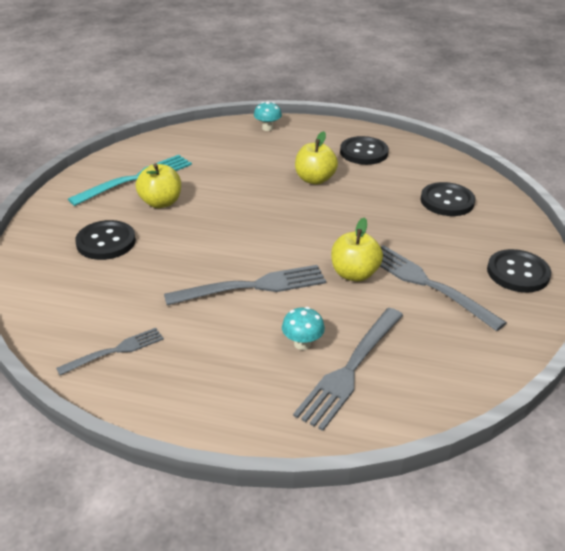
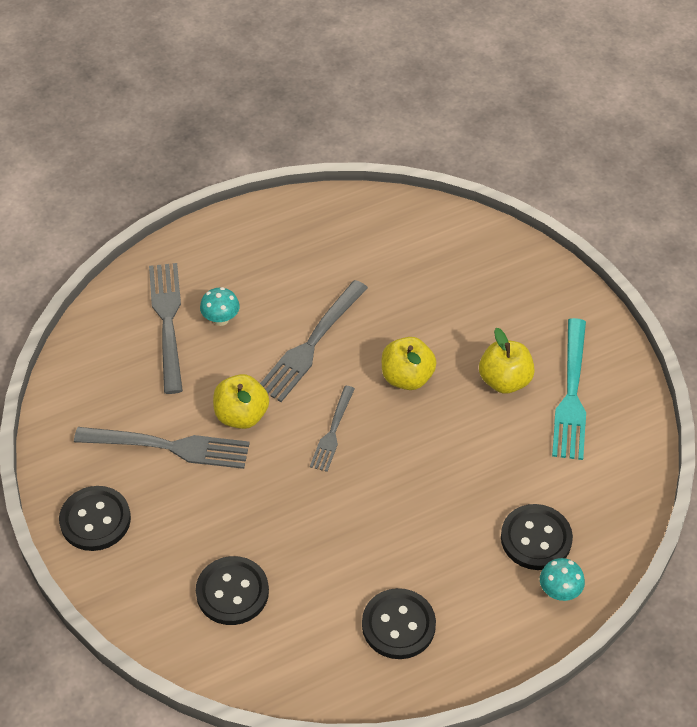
camera: 140 degrees right, 15 degrees up
grey fork [56,328,164,375] -> grey fork moved to [310,386,355,472]
black button [75,220,136,260] -> black button moved to [501,504,573,570]
yellow apple [295,131,338,184] -> yellow apple moved to [382,337,437,390]

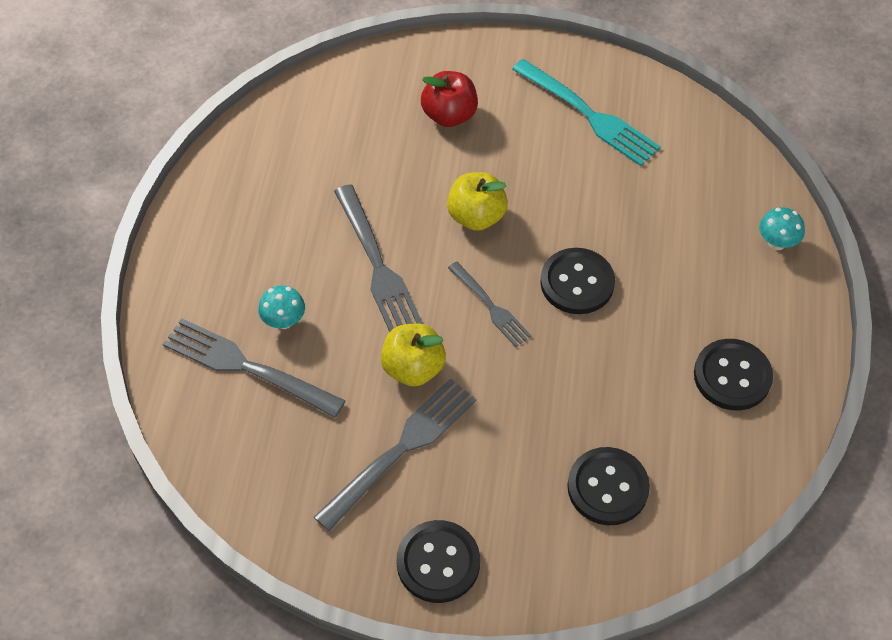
camera: 55 degrees left, 5 degrees up
yellow apple [479,328,535,394] -> none
black button [501,504,573,570] -> black button moved to [540,248,615,314]
none -> red apple [421,71,478,127]

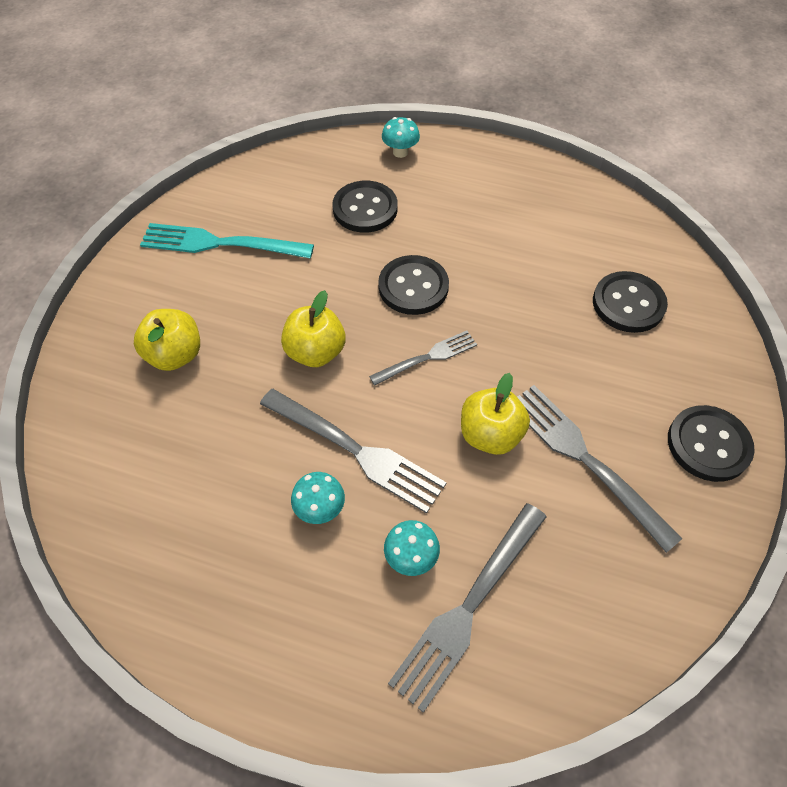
camera: 80 degrees left, 0 degrees up
grey fork [334,184,423,332] -> grey fork turned 45 degrees clockwise [260,389,447,514]
red apple [421,71,478,127] -> yellow apple [134,309,200,371]
turquoise fork [512,59,661,166] -> turquoise fork turned 135 degrees counterclockwise [140,223,314,259]
black button [694,339,773,410] -> black button moved to [333,181,398,233]
none -> turquoise mushroom [291,472,345,524]

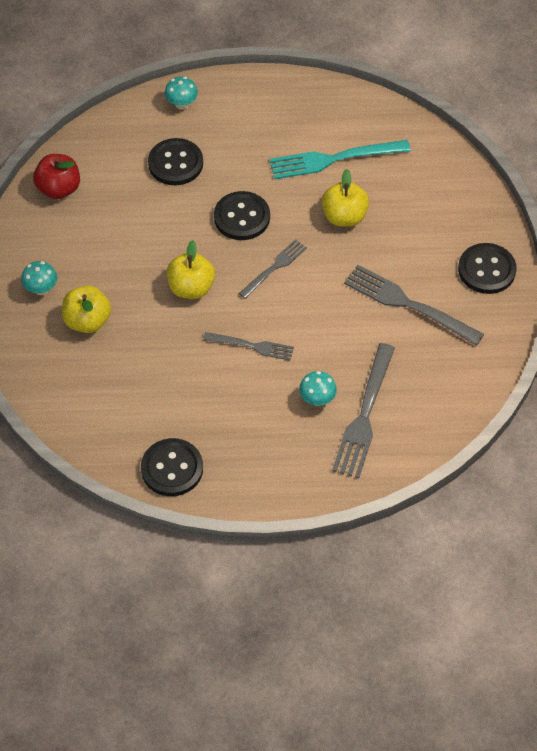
camera: 20 degrees left, 0 degrees up
turquoise fork [140,223,314,259] -> turquoise fork moved to [269,140,411,179]
grey fork [260,389,447,514] -> grey fork [203,332,294,361], size x0.60
turquoise mushroom [291,472,345,524] -> turquoise mushroom moved to [21,261,57,295]
yellow apple [461,373,530,455] -> yellow apple moved to [322,169,369,227]
black button [593,271,668,333] -> black button moved to [141,438,203,496]
none -> red apple [33,154,80,199]

